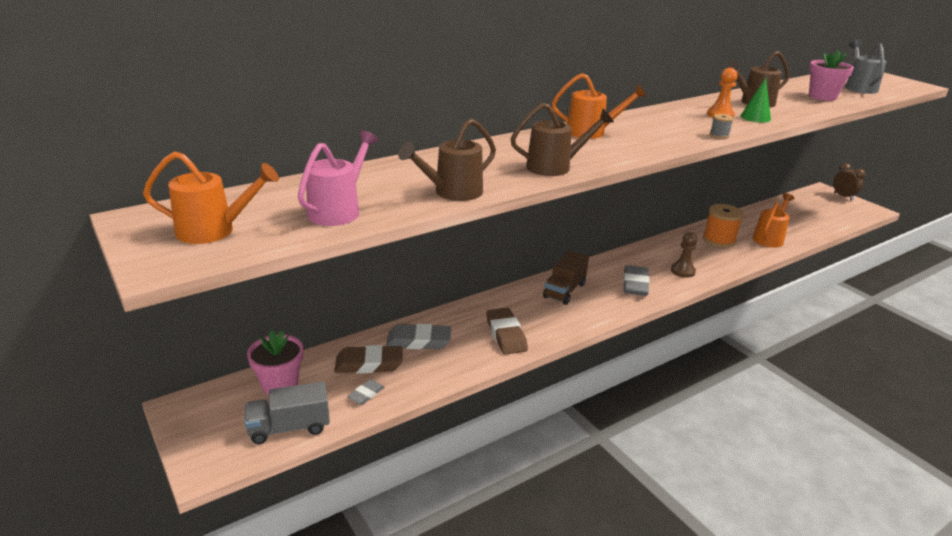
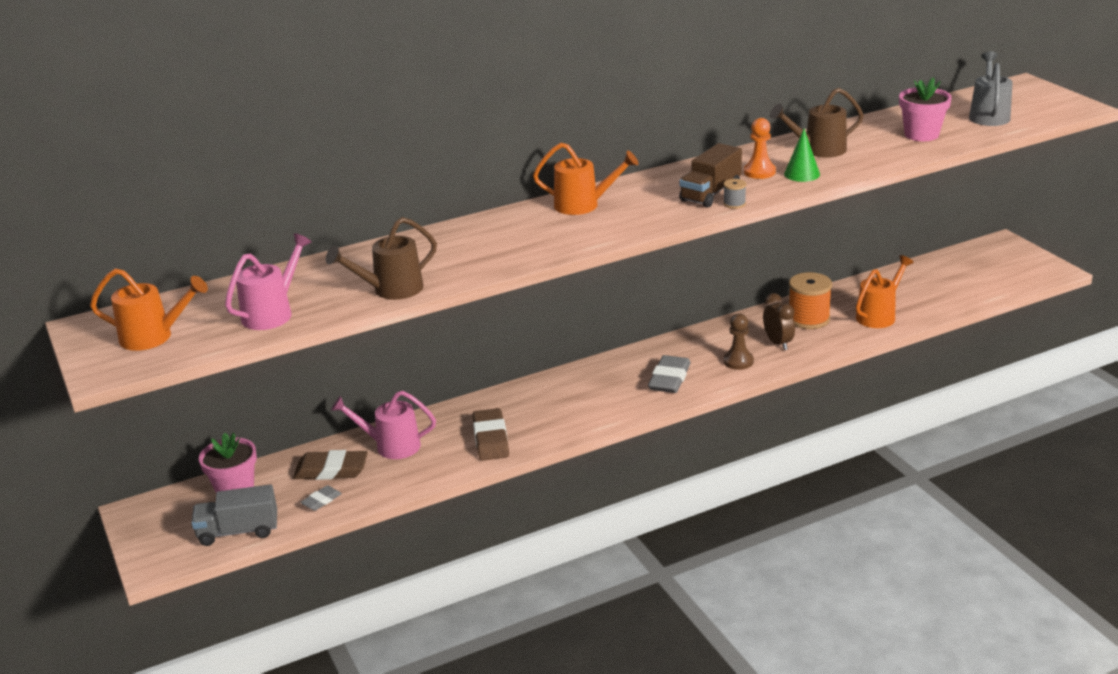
camera: 10 degrees right, 0 degrees up
grey eraser [386,324,451,349] -> pink watering can [331,391,436,459]
brown watering can [510,103,614,176] -> none
brown truck [543,250,589,305] -> brown truck moved to [679,143,742,208]
brown clock [833,163,865,200] -> brown clock moved to [763,293,795,350]

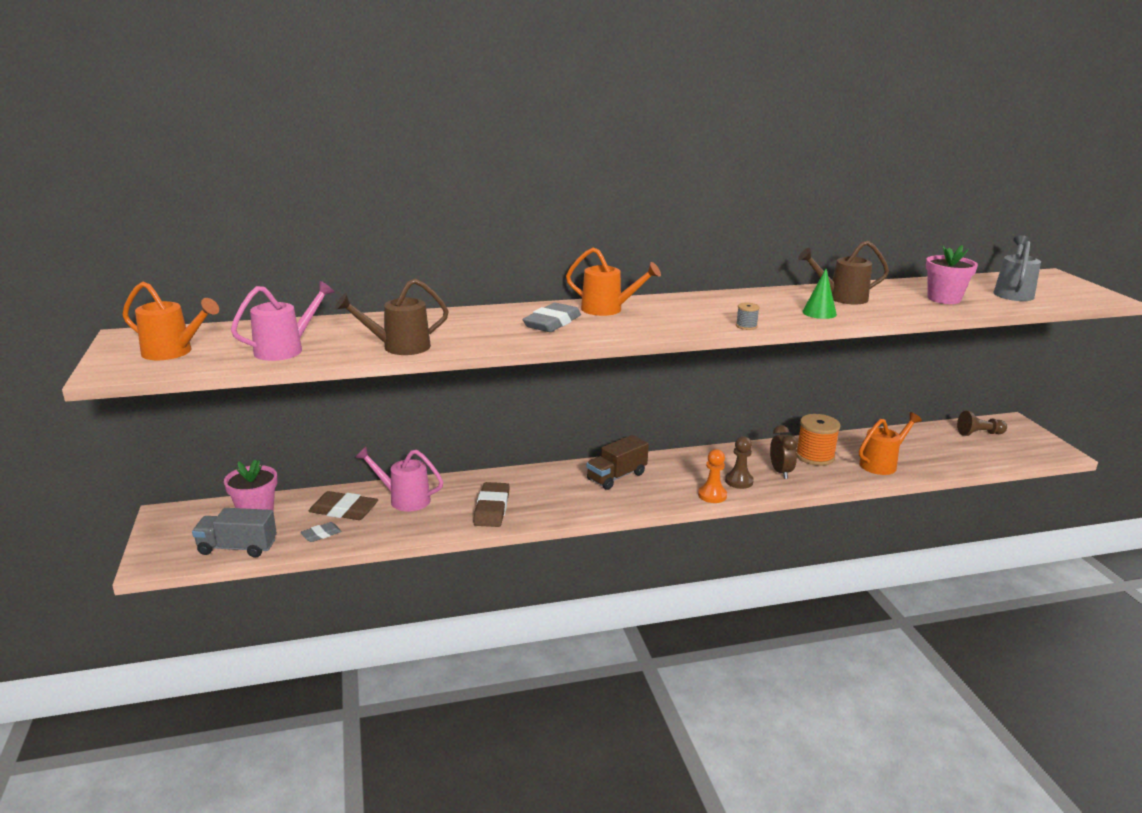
camera: 10 degrees right, 5 degrees down
grey eraser [648,355,691,393] -> grey eraser moved to [523,303,581,332]
brown truck [679,143,742,208] -> brown truck moved to [586,435,649,490]
orange pawn [744,118,776,179] -> orange pawn moved to [698,449,727,503]
none -> brown pawn [957,411,1007,436]

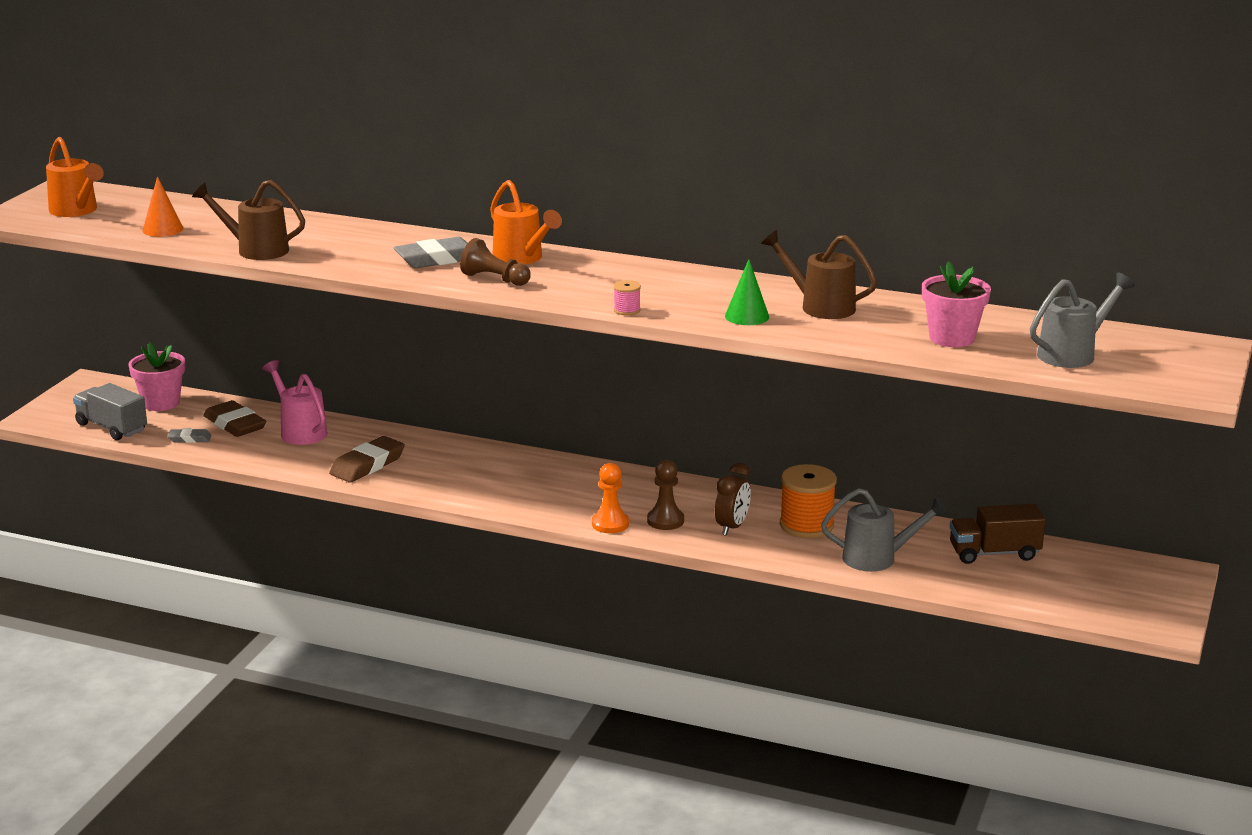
camera: 35 degrees right, 0 degrees up
pink watering can [231,281,334,361] -> orange cone [143,176,183,237]
brown truck [586,435,649,490] -> brown truck moved to [950,504,1045,564]
grey spool [736,303,760,330] -> pink spool [614,280,641,315]
orange watering can [859,412,922,475] -> grey watering can [821,488,948,572]
brown pawn [957,411,1007,436] -> brown pawn moved to [460,238,531,286]

